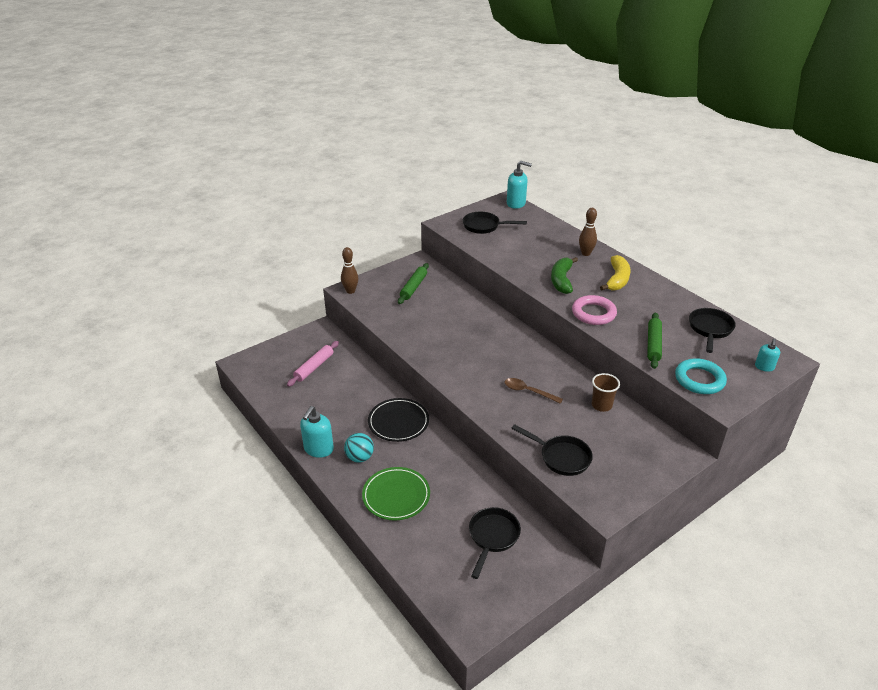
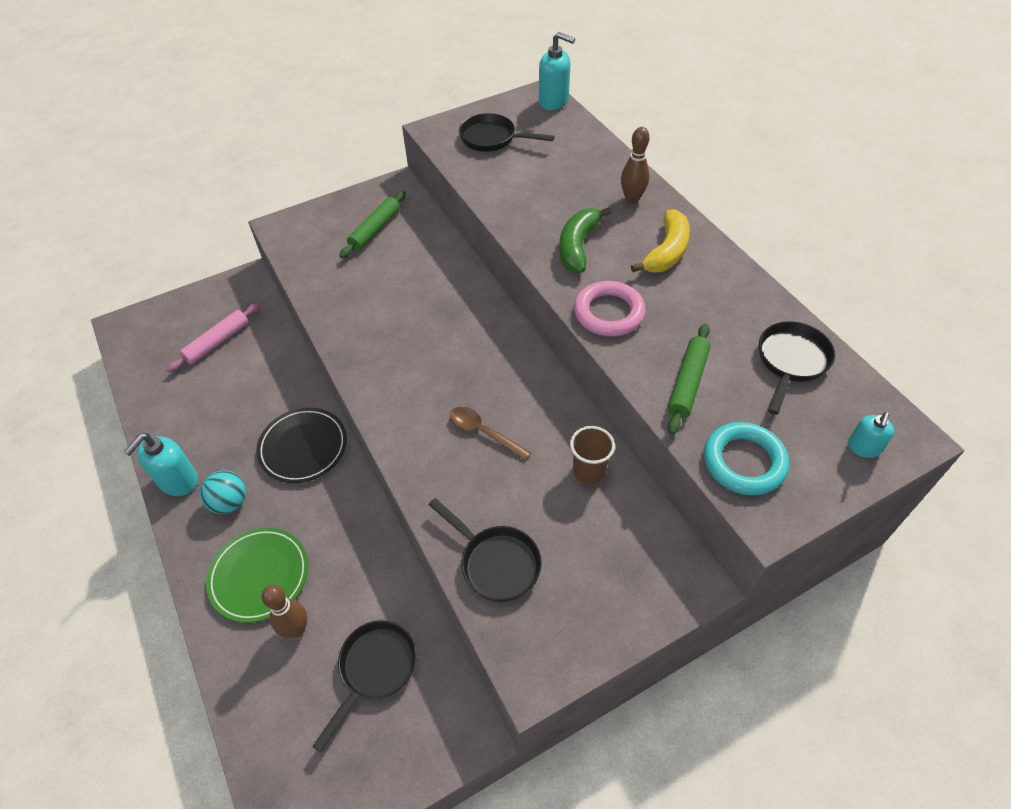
camera: 10 degrees right, 15 degrees up
brown bowling pin [341,247,359,294] -> brown bowling pin moved to [262,585,307,638]

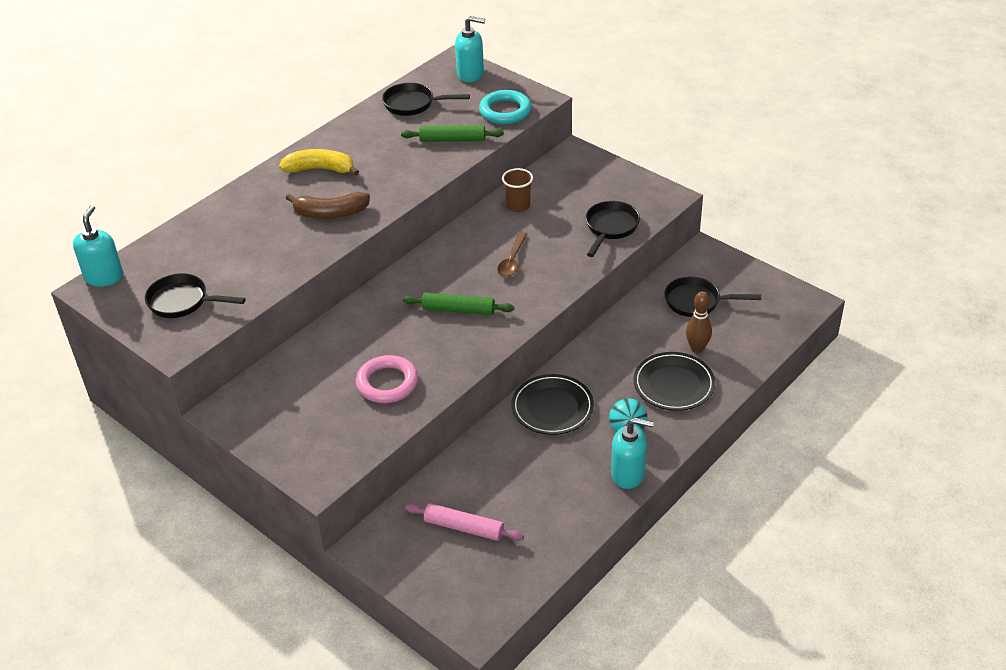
camera: 110 degrees left, 10 degrees down
green plate [206,527,308,623] -> black plate [633,352,715,411]
green rolling pin [339,191,406,258] -> green rolling pin moved to [403,293,514,315]
black pan [459,113,555,152] -> black pan turned 105 degrees clockwise [145,273,246,318]
green banana [559,207,612,273] -> brown banana [286,192,370,219]
pink ring [574,281,646,336] -> pink ring moved to [356,355,418,403]
brown bowling pin [621,127,650,204] -> none
turquoise soap dispenser [848,412,895,458] -> turquoise soap dispenser [455,16,485,82], size x1.69

